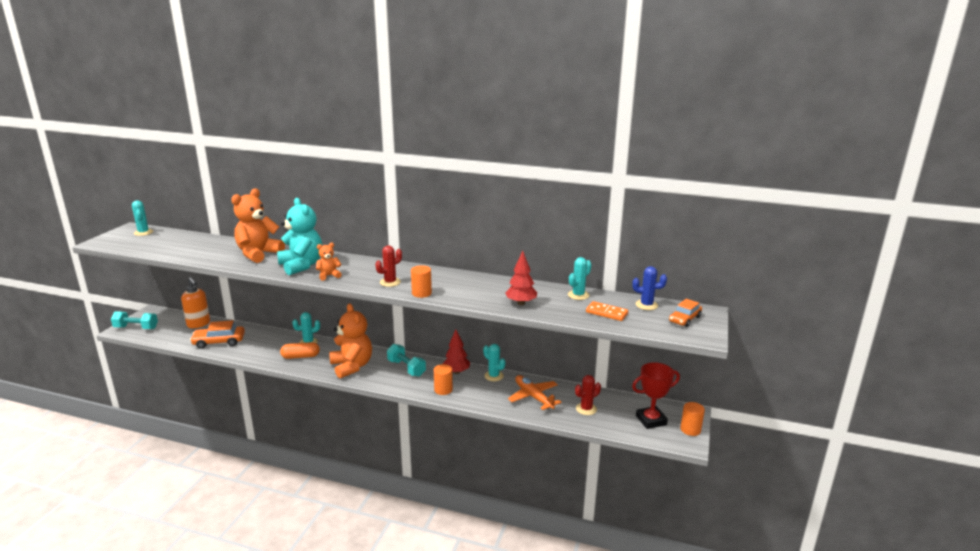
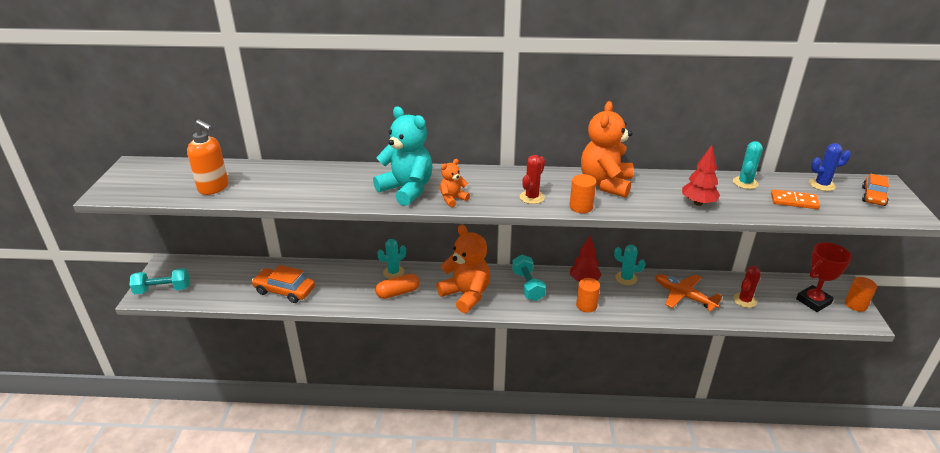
camera: 15 degrees left, 10 degrees up
turquoise cactus [132,200,153,236] -> none
orange soap dispenser [181,277,210,328] -> orange soap dispenser moved to [187,120,229,195]
orange car [190,320,245,349] -> orange car turned 45 degrees clockwise [252,265,315,303]
orange teddy bear [231,188,285,263] -> orange teddy bear moved to [581,101,634,198]
turquoise dumbbell [387,344,426,377] -> turquoise dumbbell turned 45 degrees clockwise [512,255,546,301]

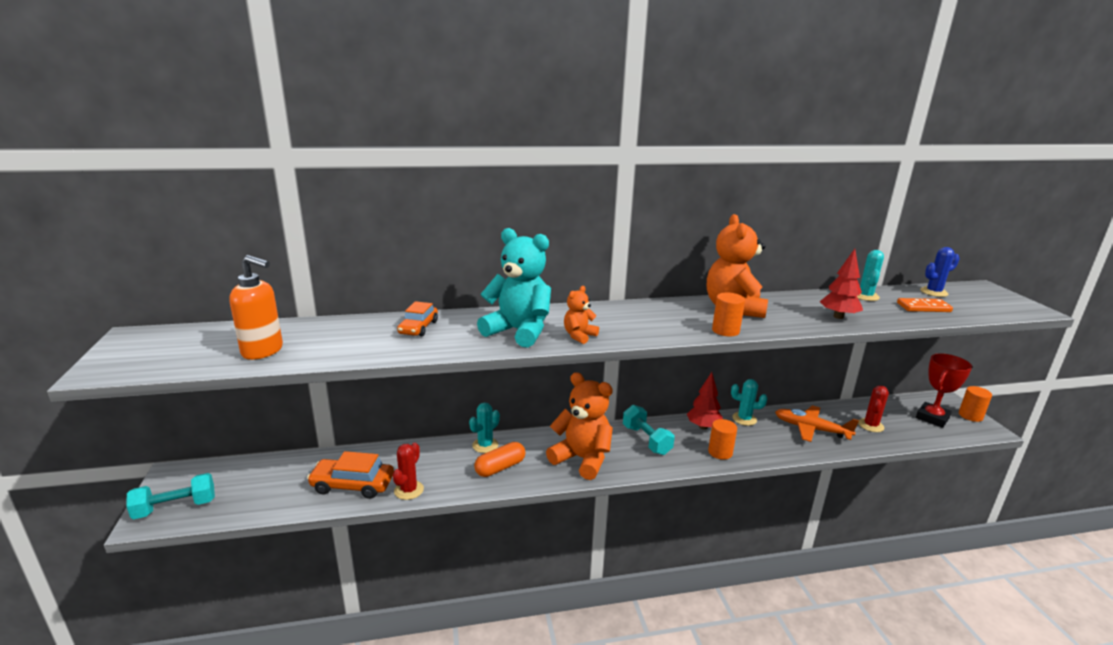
camera: 15 degrees left, 10 degrees down
red cactus [520,155,545,204] -> red cactus moved to [393,443,424,500]
orange car [862,174,889,206] -> orange car moved to [397,301,438,336]

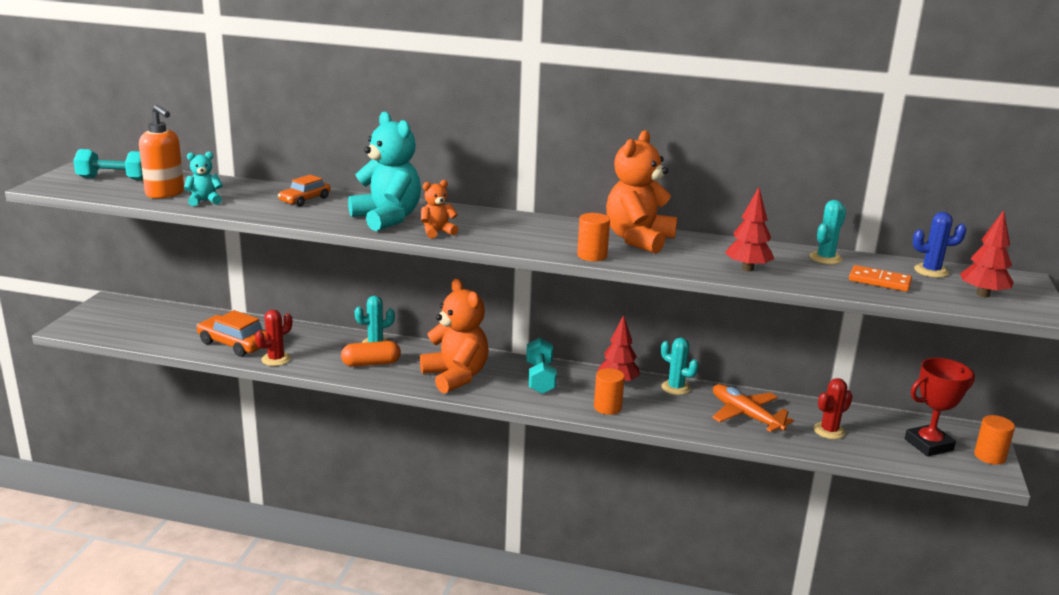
camera: 25 degrees right, 0 degrees up
turquoise dumbbell [127,473,215,519] -> turquoise dumbbell moved to [73,149,143,180]
none -> turquoise teddy bear [184,151,223,206]
none -> red tree [960,210,1014,297]

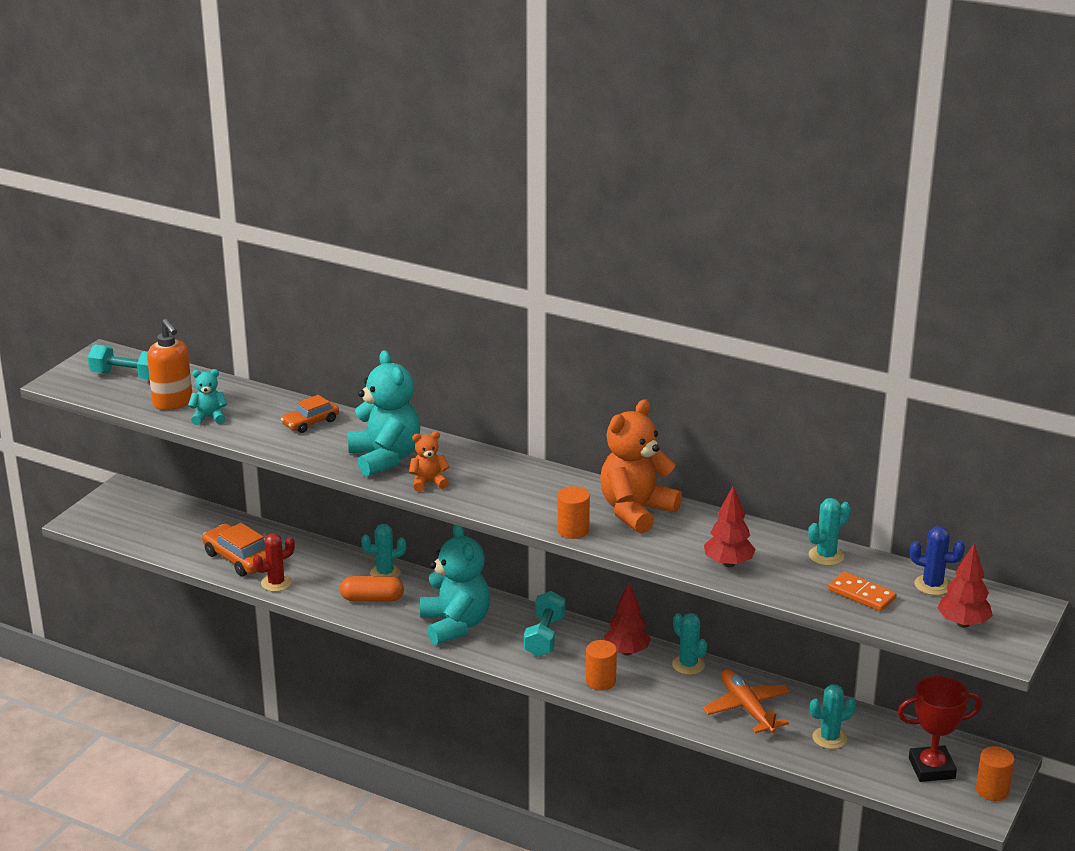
camera: 15 degrees right, 5 degrees up
orange teddy bear [420,279,489,393] -> turquoise teddy bear [420,525,490,645]
red cactus [814,378,853,439] -> turquoise cactus [810,684,856,749]

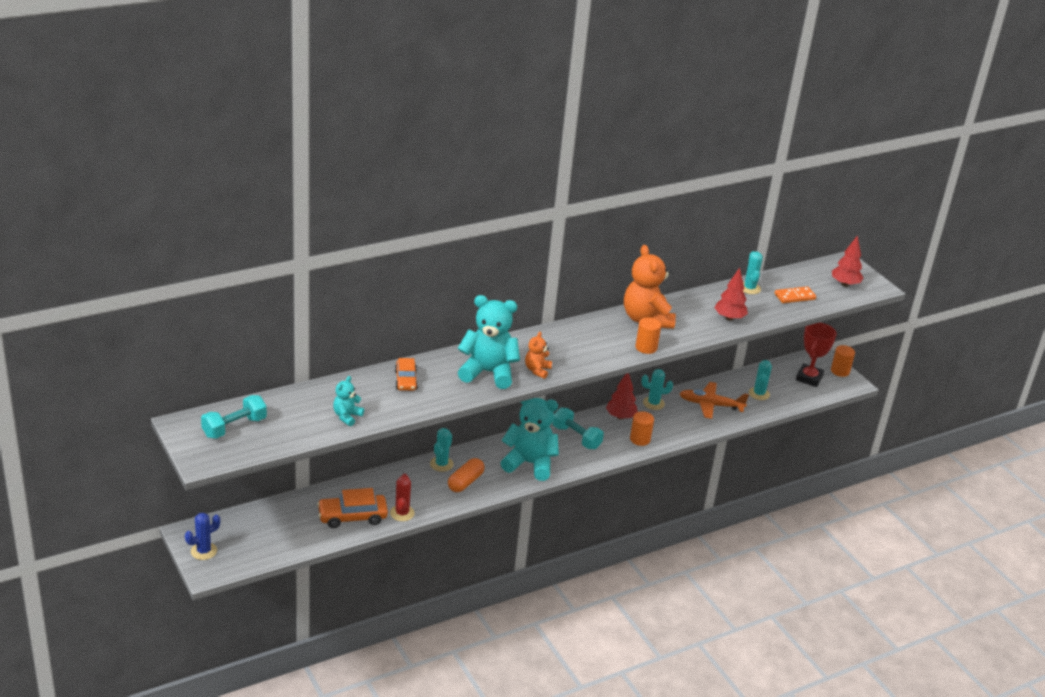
camera: 60 degrees left, 5 degrees up
orange soap dispenser [147,319,192,410] -> none
blue cactus [910,526,965,595] -> blue cactus moved to [185,513,220,560]

